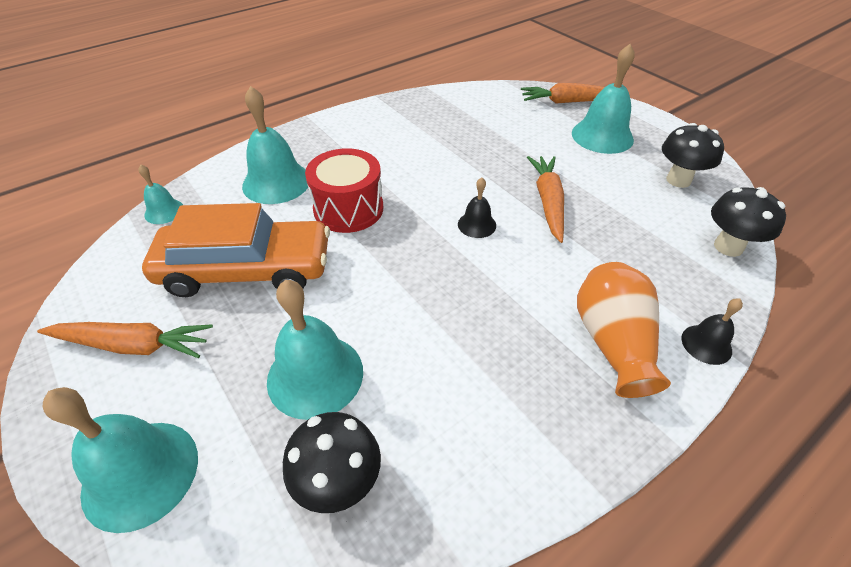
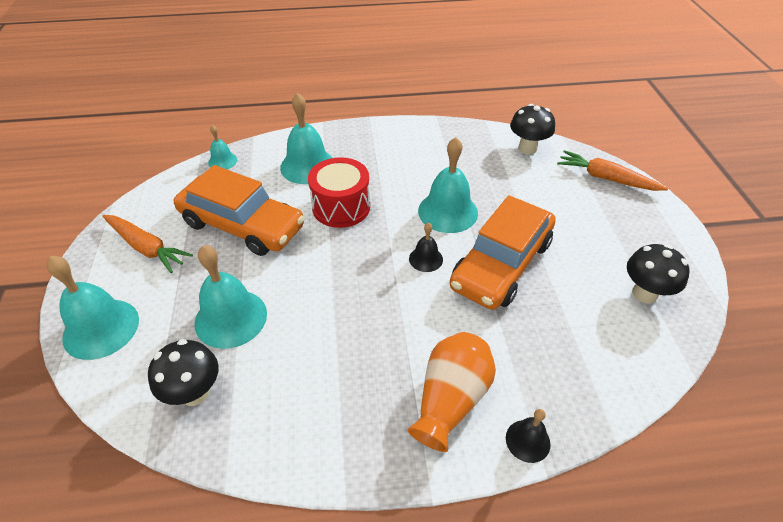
camera: 30 degrees right, 0 degrees up
orange carrot [527,156,564,243] -> orange car [450,195,556,310]
turquoise bell [572,44,635,154] -> turquoise bell moved to [418,137,478,233]
black mushroom [711,187,786,257] -> black mushroom moved to [510,104,555,154]

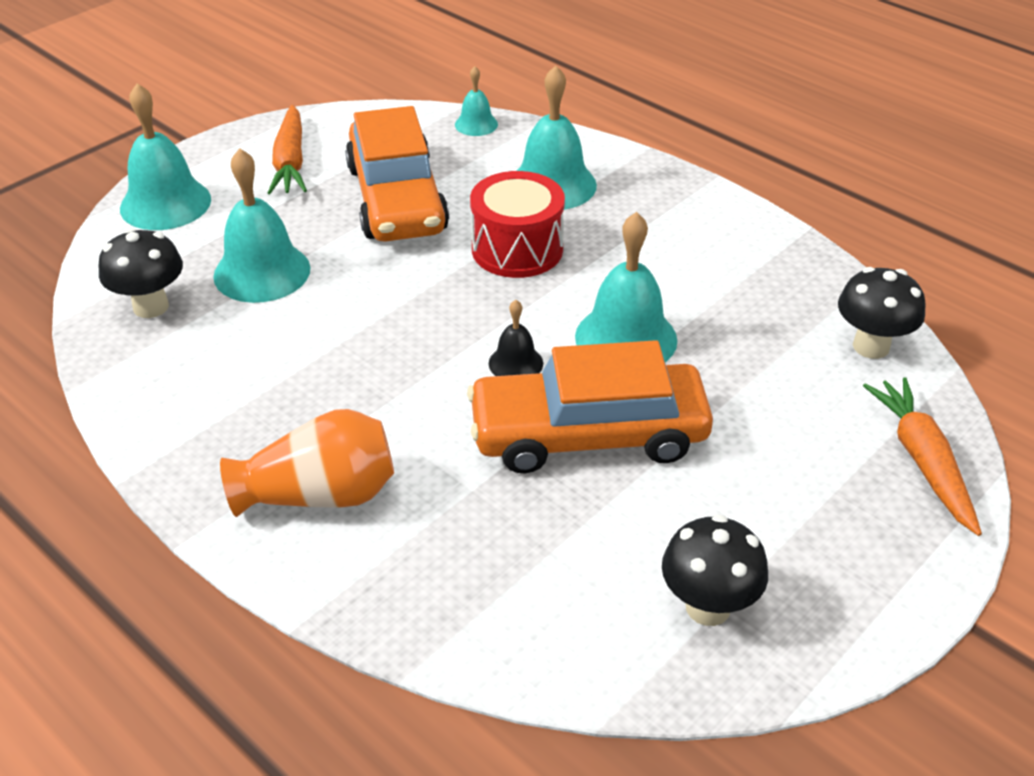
camera: 50 degrees right, 5 degrees down
black bell [506,409,550,463] -> none

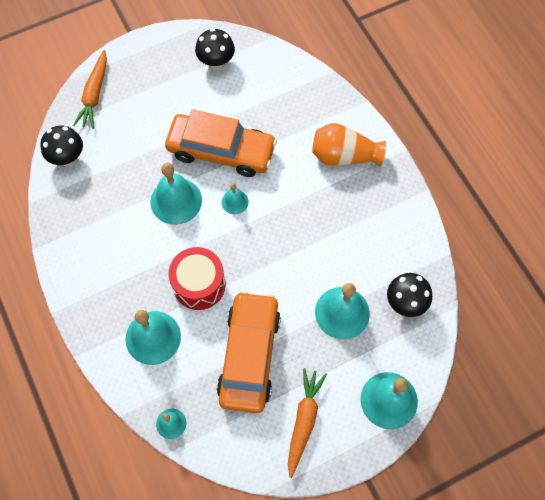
camera: 160 degrees left, 25 degrees up
black bell [489,300,543,376] -> turquoise bell [222,183,249,214]

